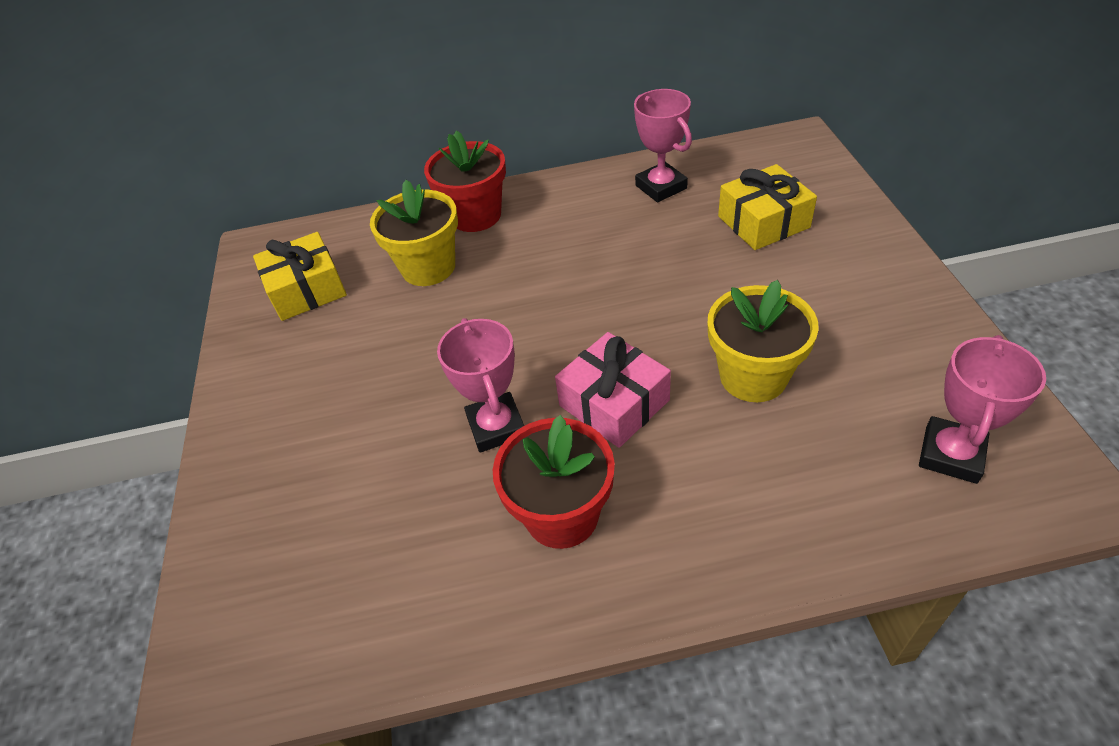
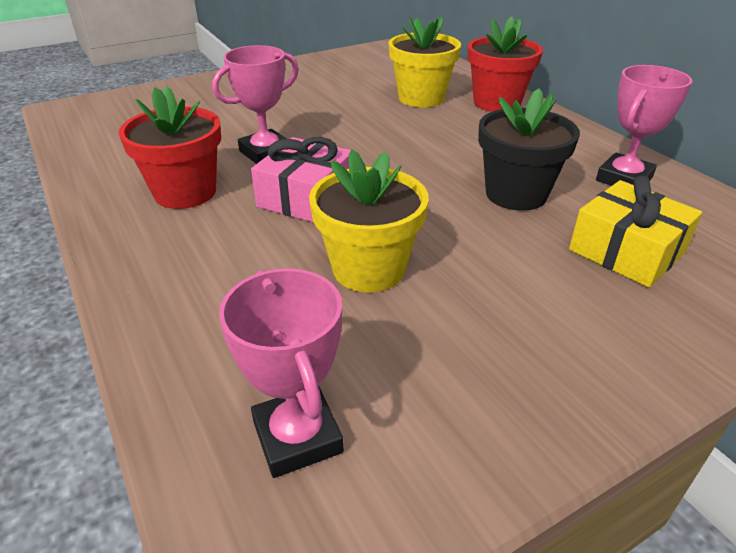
camera: 65 degrees right, 10 degrees down
yellow gift [253,232,347,321] -> none
pink trophy [919,335,1046,484] -> pink trophy turned 60 degrees clockwise [219,268,344,478]
none -> black flower pot [478,88,580,211]

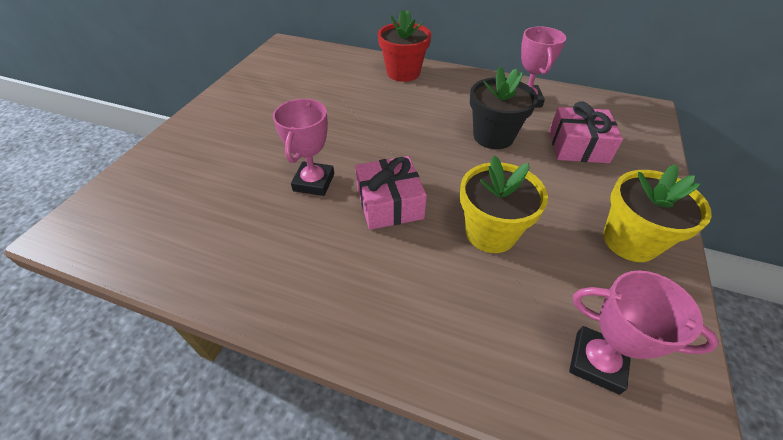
camera: 40 degrees left, 10 degrees up
red flower pot [119,86,221,209] -> none
yellow flower pot [389,17,461,107] -> yellow flower pot moved to [603,164,712,262]
yellow gift [569,176,702,288] -> pink gift [549,101,623,163]

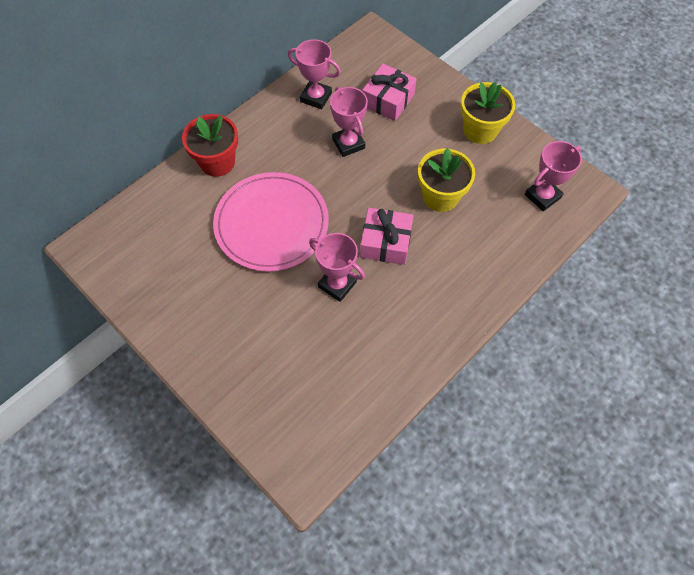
camera: 65 degrees left, 15 degrees up
black flower pot [470,67,538,149] -> pink trophy [330,87,368,157]
none -> pink plate [213,172,329,272]

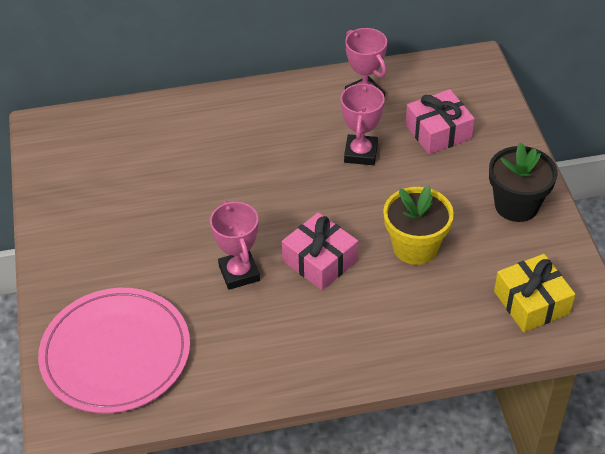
camera: 35 degrees right, 15 degrees down
red flower pot [182,114,238,177] -> none
pink plate [213,172,329,272] -> pink plate moved to [38,288,190,413]
yellow flower pot [461,82,515,144] -> black flower pot [489,143,557,222]
pink trophy [525,141,582,211] -> yellow gift [494,254,575,332]

